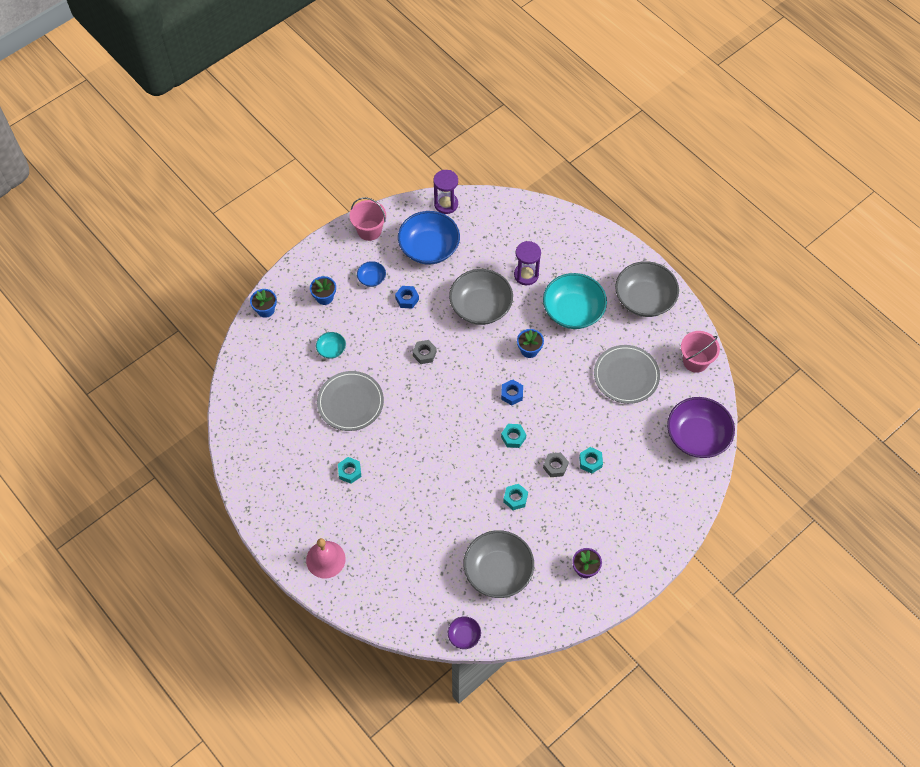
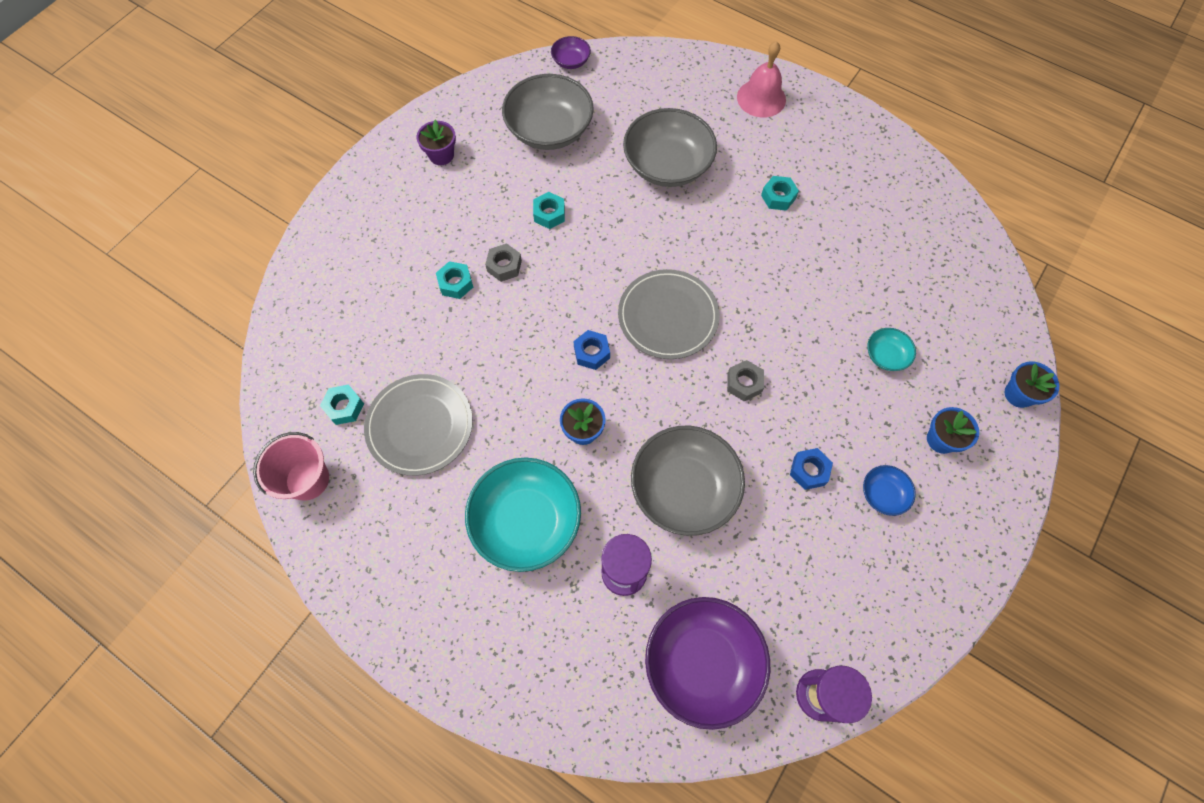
camera: 165 degrees right, 5 degrees up
grey plate [317,371,384,431] -> grey plate moved to [618,269,720,359]
pink bucket [350,197,386,241] -> none
blue bowl [398,211,460,265] -> none
turquoise nut [501,424,526,448] -> turquoise nut moved to [320,384,364,425]
grey bowl [615,261,679,317] -> grey bowl moved to [623,108,717,187]
purple bowl [667,397,735,458] -> purple bowl moved to [645,597,770,730]

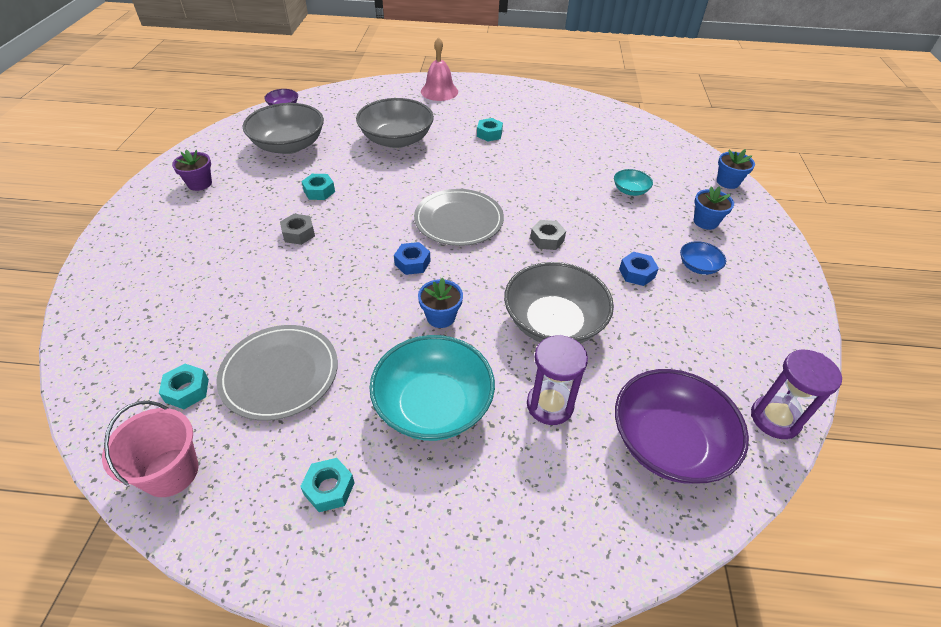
camera: 30 degrees left, 20 degrees down
turquoise nut [436,261,473,299] -> turquoise nut moved to [300,458,355,512]

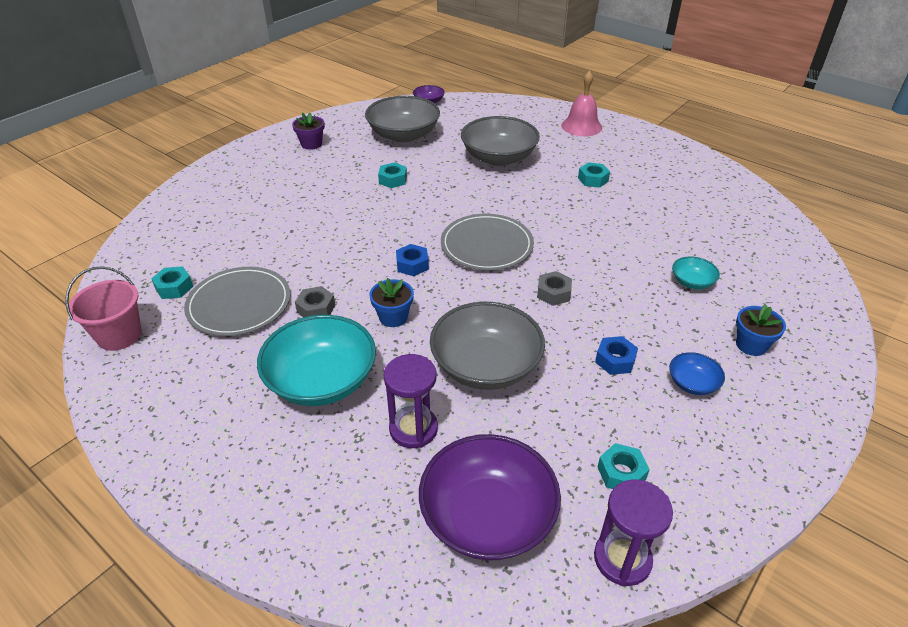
camera: 35 degrees right, 5 degrees down
grey nut [280,214,315,245] -> grey nut moved to [295,286,335,317]
turquoise nut [300,458,355,512] -> turquoise nut moved to [598,443,650,489]
blue flower pot [717,149,755,189] -> none

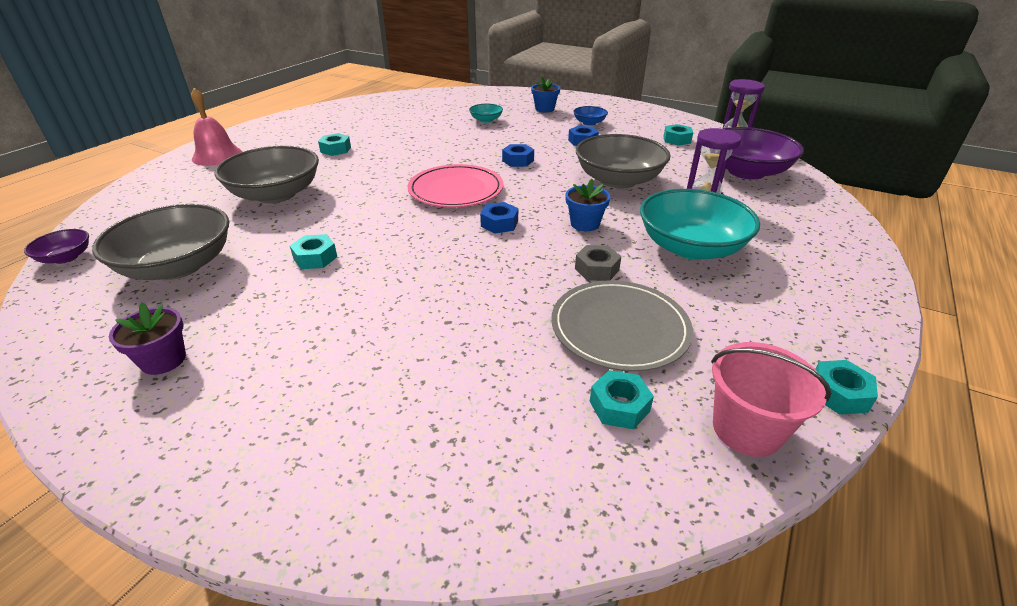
camera: 100 degrees left, 5 degrees down
grey plate [441,214,534,271] -> pink plate [408,164,503,207]
grey nut [537,271,572,306] -> blue nut [502,144,534,167]
none -> turquoise nut [815,360,878,415]

